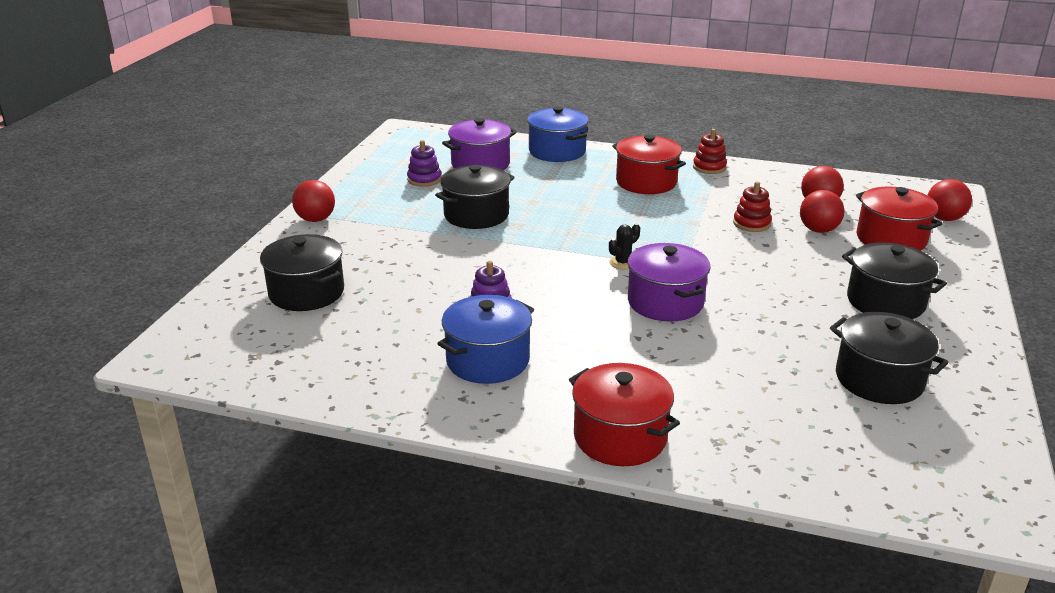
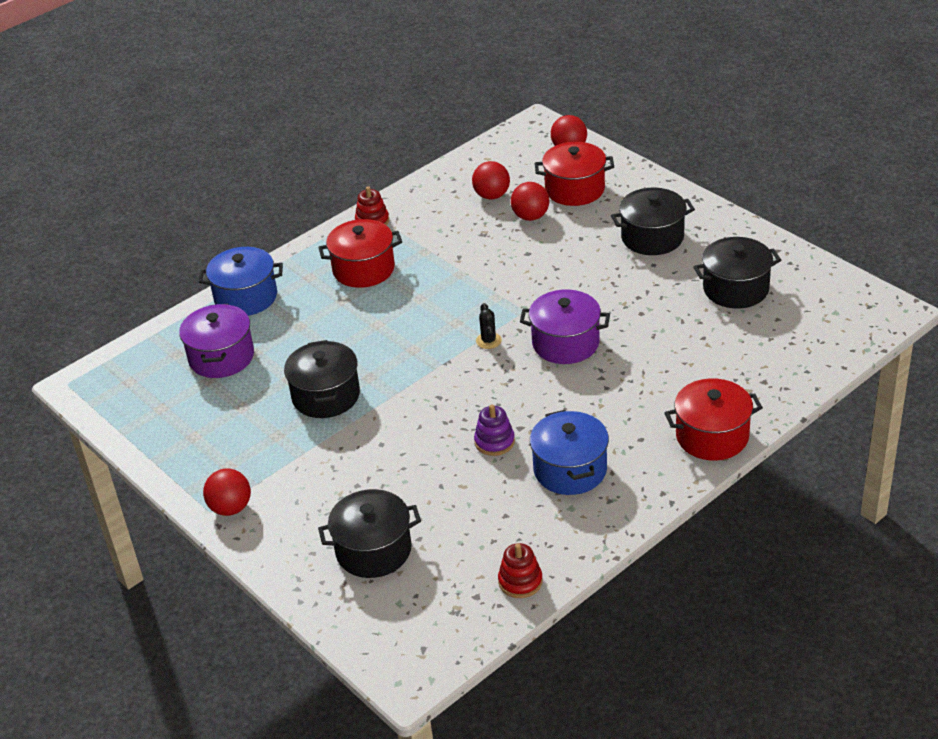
camera: 55 degrees left, 10 degrees up
purple stacking toy [407,140,441,187] -> none
red stacking toy [733,181,772,232] -> red stacking toy moved to [498,543,543,598]

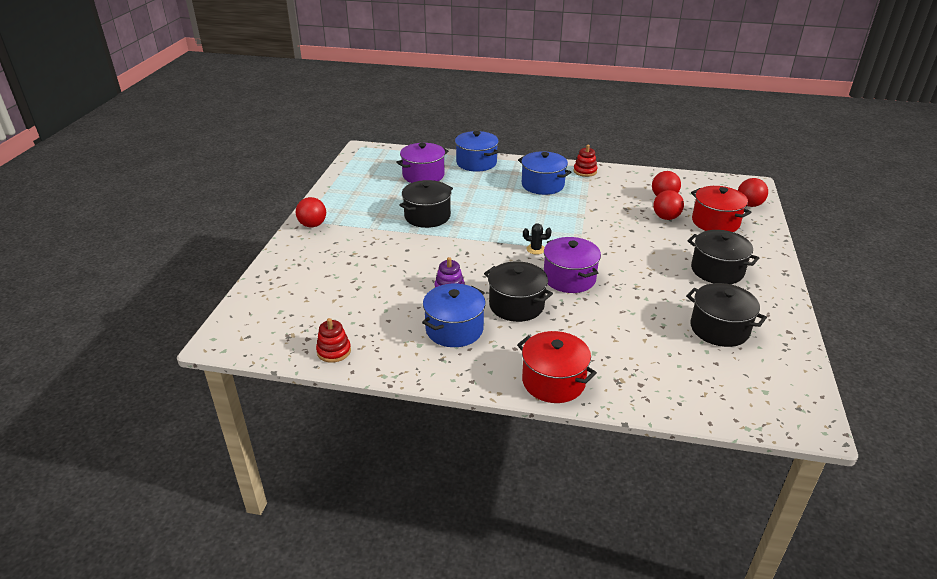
camera: 50 degrees right, 5 degrees down
red pot [318,219,402,288] -> blue pot [518,151,571,195]
black pot [318,489,421,578] -> black pot moved to [484,261,553,322]
black cactus [476,303,502,349] -> black cactus turned 60 degrees clockwise [523,223,552,255]

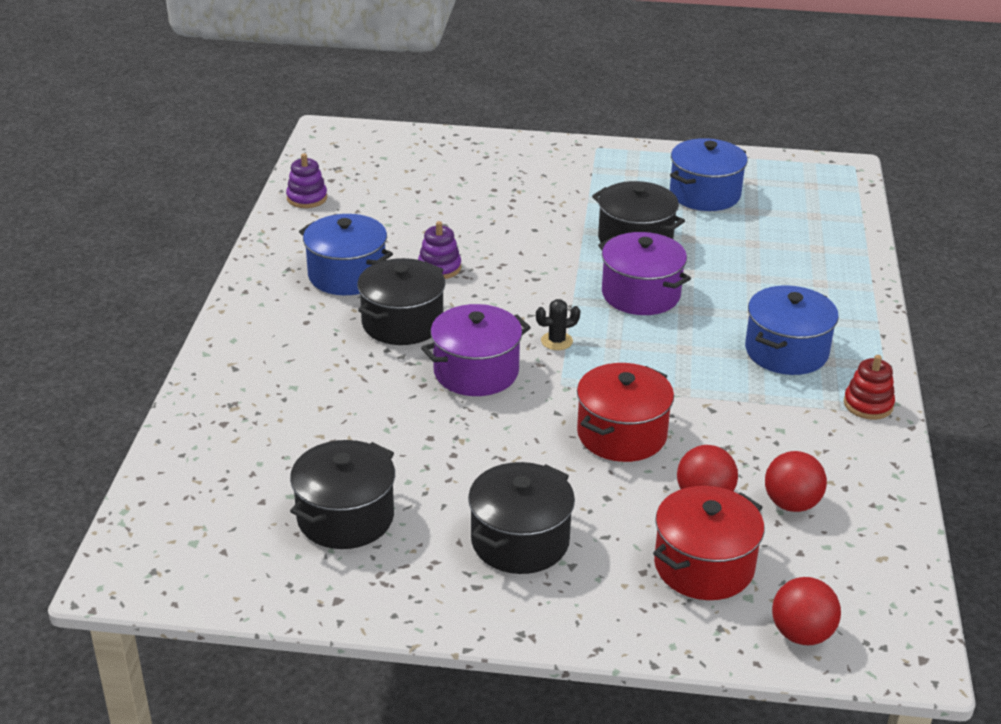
camera: 85 degrees right, 0 degrees up
red ball [296,197,326,228] -> none
red stacking toy [316,318,351,363] -> purple stacking toy [286,153,327,208]
purple pot [396,143,448,183] -> purple pot moved to [598,232,691,315]
blue pot [455,131,499,171] -> blue pot moved to [670,138,748,211]
red pot [517,331,597,403] -> red pot moved to [577,363,674,462]
black cactus [523,223,552,255] -> black cactus turned 60 degrees clockwise [536,299,580,350]

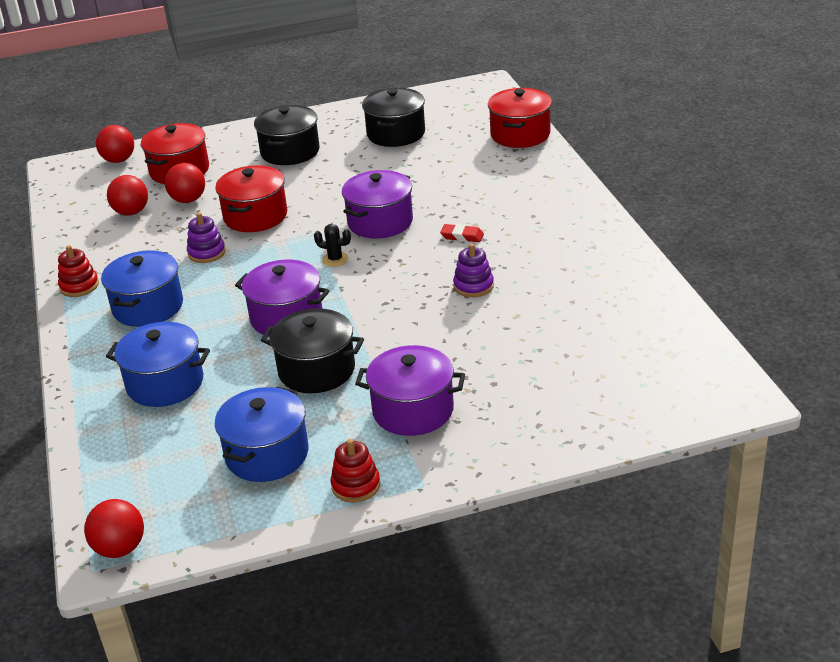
camera: 160 degrees right, 0 degrees up
purple stacking toy [286,153,327,208] -> purple stacking toy moved to [187,212,226,263]
blue pot [299,214,393,295] -> blue pot moved to [106,322,210,407]
black pot [357,258,445,345] -> red eraser [440,224,484,242]
black cactus [536,299,580,350] -> black cactus turned 60 degrees clockwise [314,224,351,267]
none -> red ball [84,499,144,558]
none -> red stacking toy [331,439,380,503]
none -> purple pot [355,345,465,436]
none -> red pot [488,88,552,148]

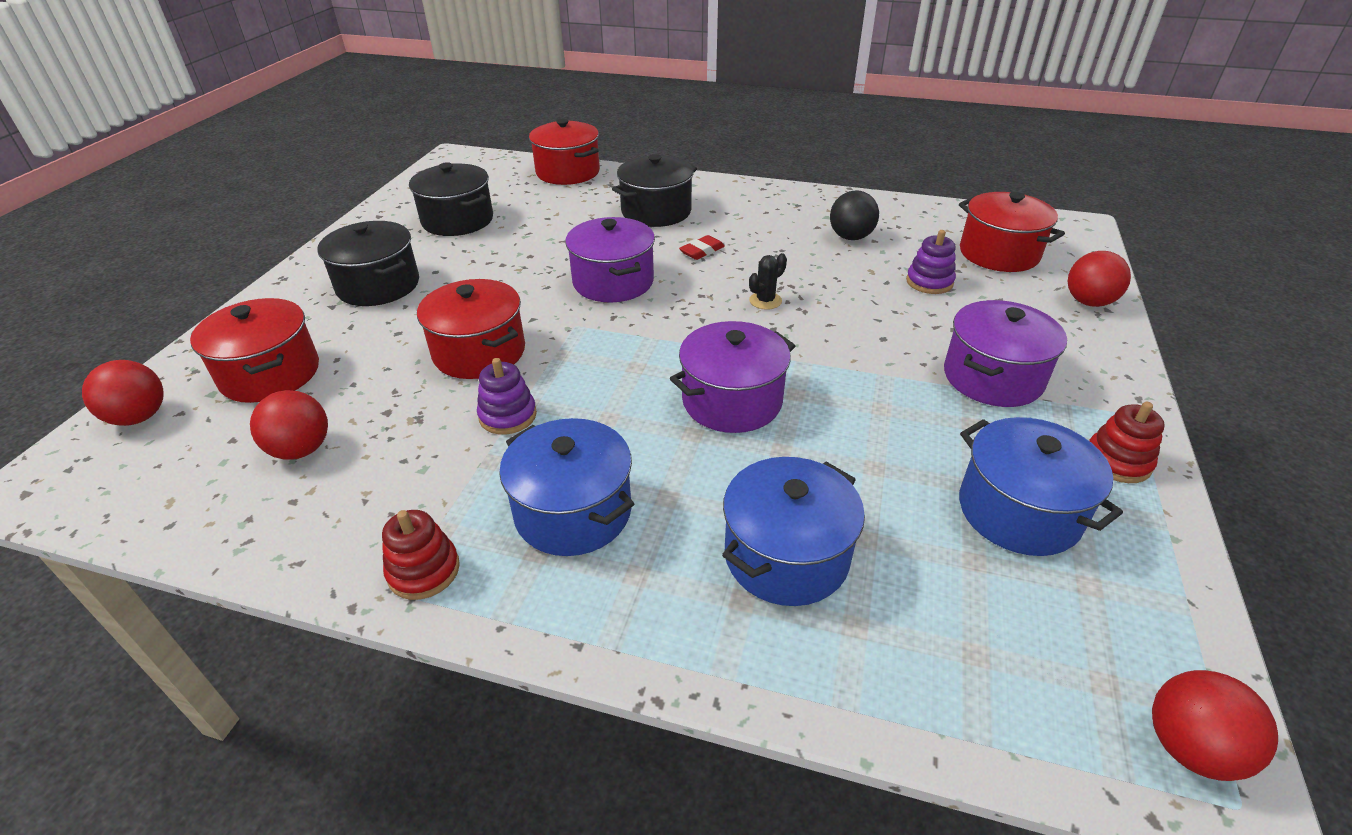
camera: 60 degrees left, 5 degrees up
red ball [165,163,205,203] -> red ball moved to [1068,251,1131,307]
black pot [261,308,364,393] -> black pot moved to [612,154,697,227]
black cactus [314,224,351,267] -> black cactus moved to [749,253,787,310]
purple stacking toy [453,243,494,297] -> purple stacking toy moved to [906,230,956,294]
none -> black ball [830,190,879,240]
none -> red pot [959,192,1065,272]

